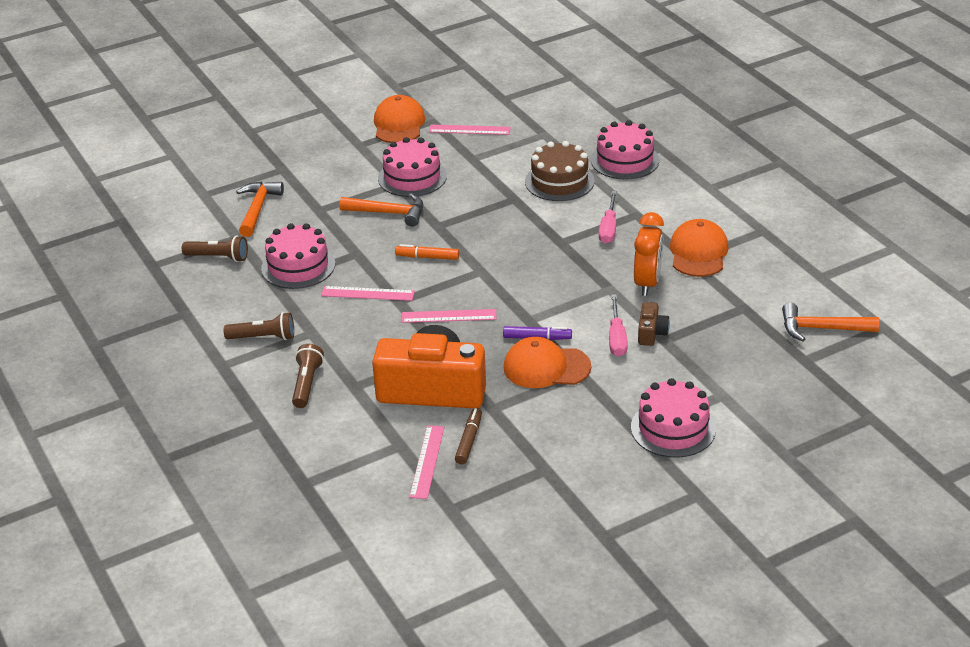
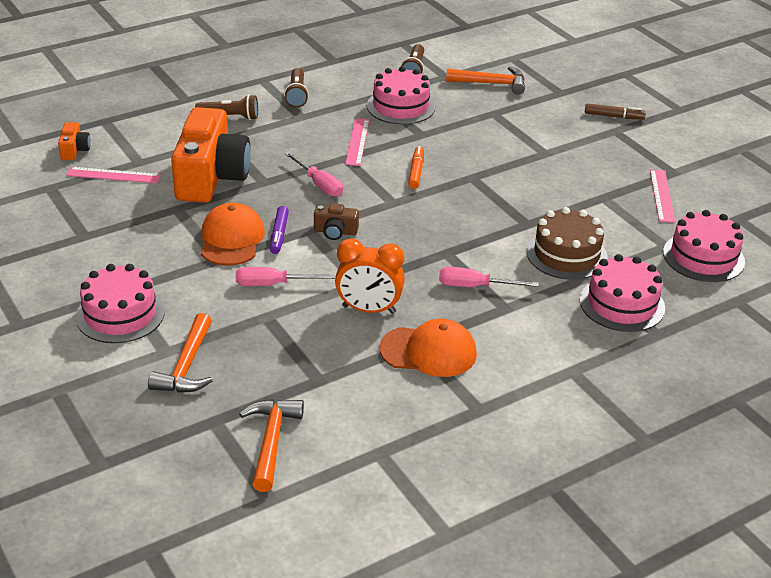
camera: 85 degrees right, 0 degrees up
orange hammer [340,193,423,227] -> orange hammer moved to [148,313,213,393]
orange cap [374,95,425,143] -> none
pink cake [378,137,447,197] -> pink cake moved to [663,210,745,282]
pink ruler [402,309,496,323] -> pink screwdriver [285,152,343,197]
brown marker [455,408,482,464] -> brown marker moved to [585,103,646,120]
brown camera [638,302,670,346] -> brown camera moved to [314,203,359,240]
none -> orange camera [58,122,91,160]

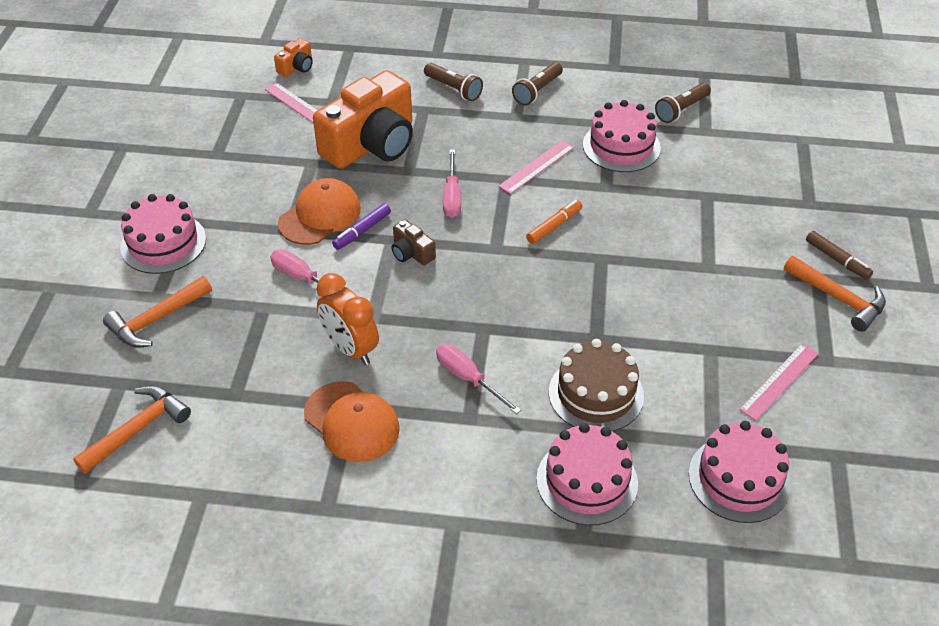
camera: 40 degrees right, 10 degrees up
orange hammer [446,66,525,94] -> orange hammer moved to [784,256,886,332]

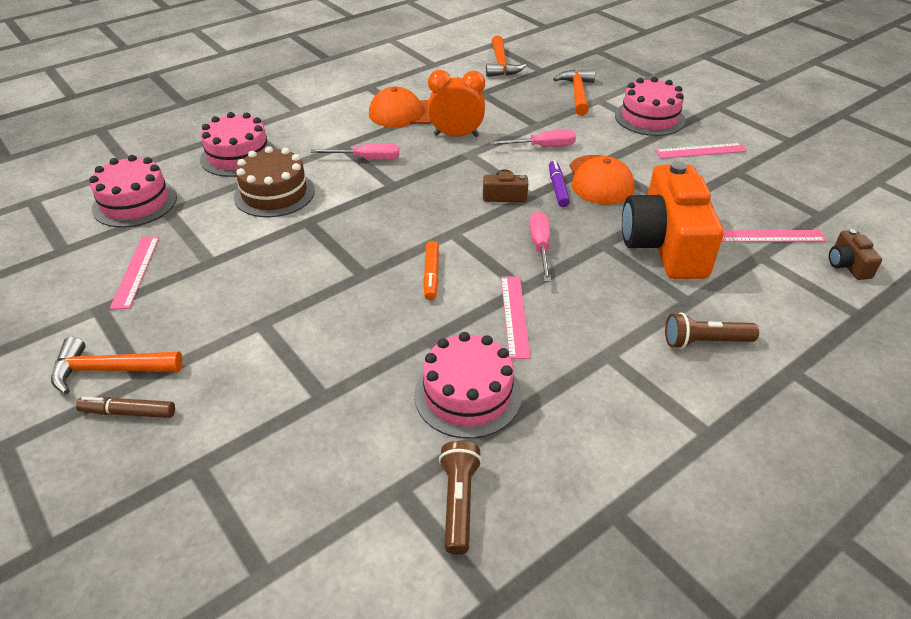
camera: 135 degrees right, 5 degrees down
orange camera [274,38,313,77] -> brown camera [829,229,882,280]
pink screwdriver [443,150,461,218] -> pink screwdriver turned 45 degrees clockwise [529,211,551,282]
brown flashlight [512,62,563,106] -> none
none -> pink ruler [655,143,747,159]

